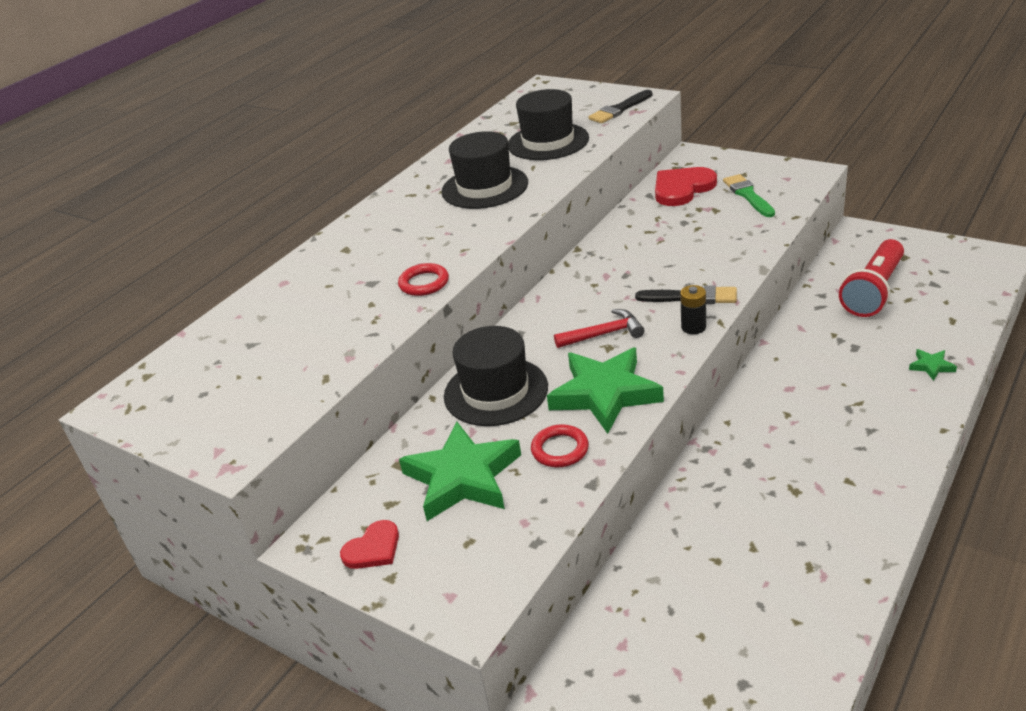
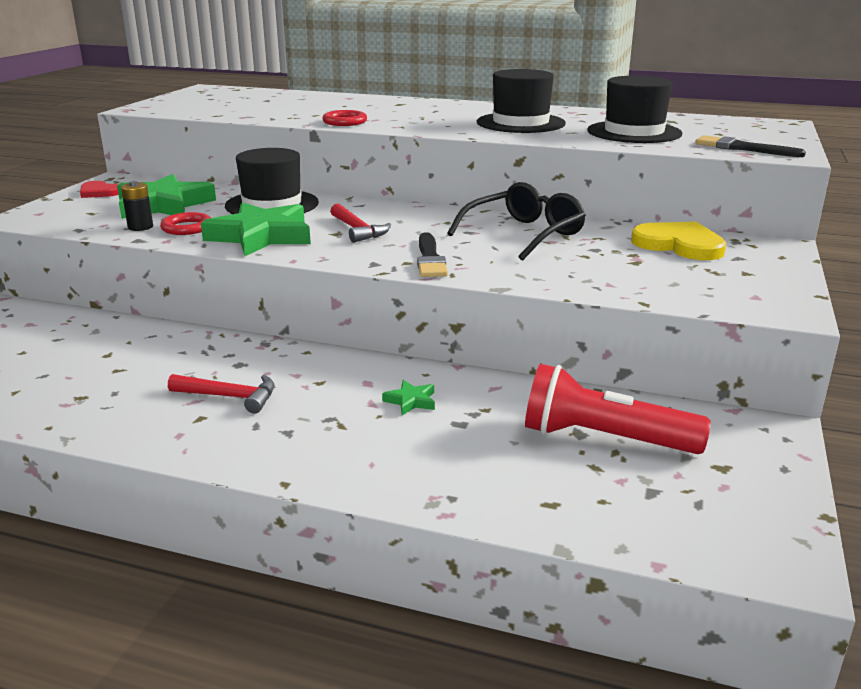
camera: 70 degrees right, 10 degrees down
red heart [655,167,717,206] -> yellow heart [631,222,726,260]
black battery [680,285,706,334] -> black battery moved to [121,181,153,231]
green brush [723,174,775,217] -> none
green star [909,349,957,381] -> green star moved to [382,380,435,415]
none -> red hammer [168,374,275,414]
none -> black glasses [447,182,586,261]

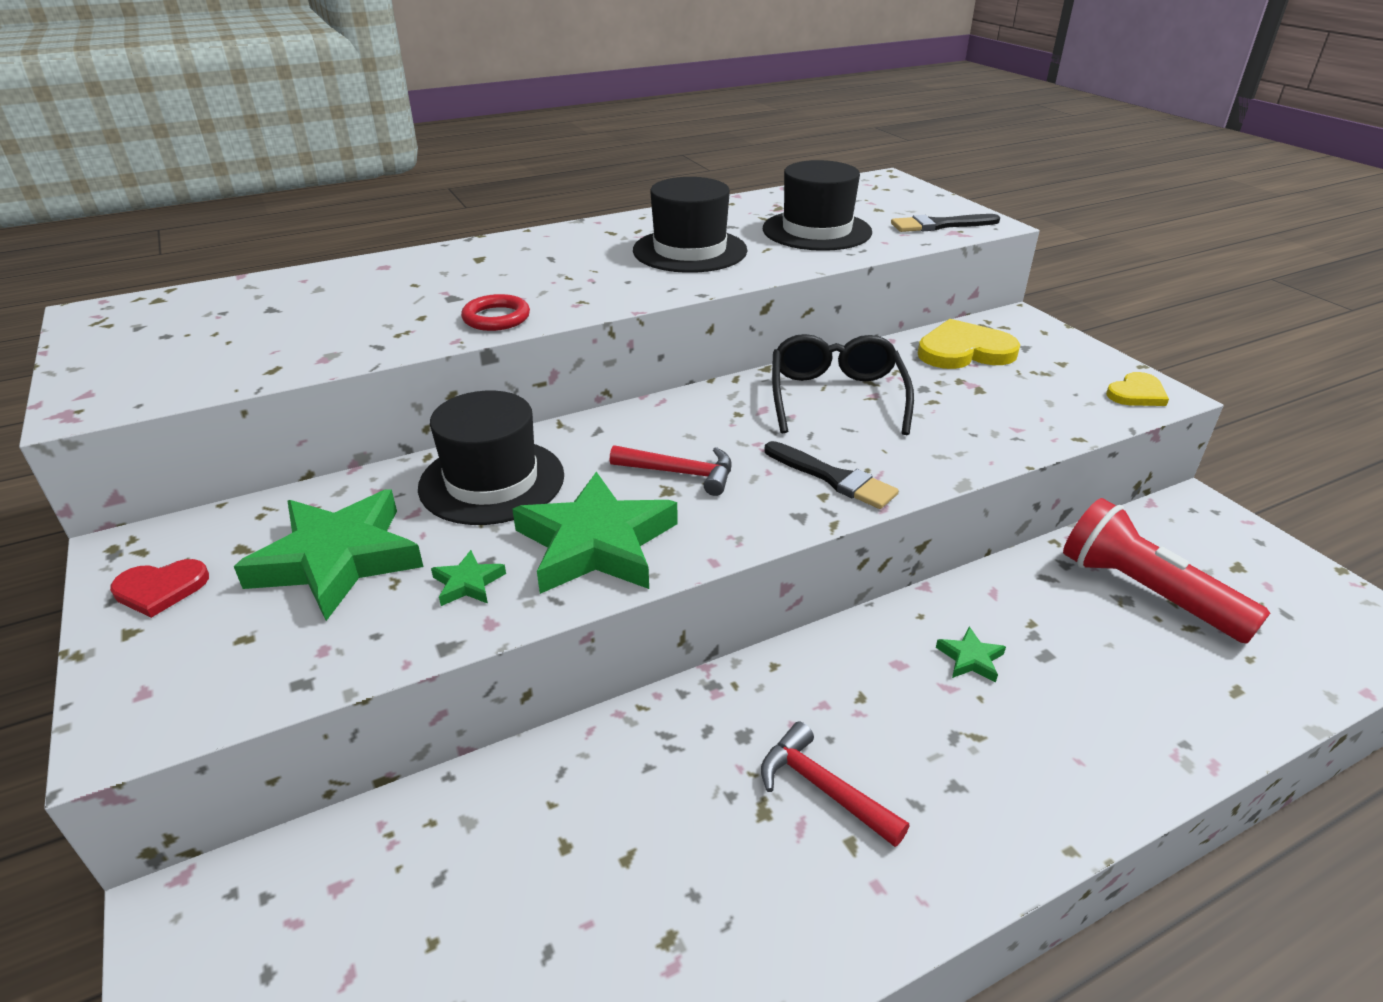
camera: 45 degrees left, 10 degrees up
black battery [121,181,153,231] -> none
red ring [160,212,211,235] -> green star [431,550,506,606]
red hammer [168,374,275,414] -> red hammer turned 105 degrees counterclockwise [761,721,909,847]
red flashlight [525,364,711,454] -> red flashlight turned 75 degrees clockwise [1063,498,1270,644]
none -> yellow heart [1106,372,1169,406]

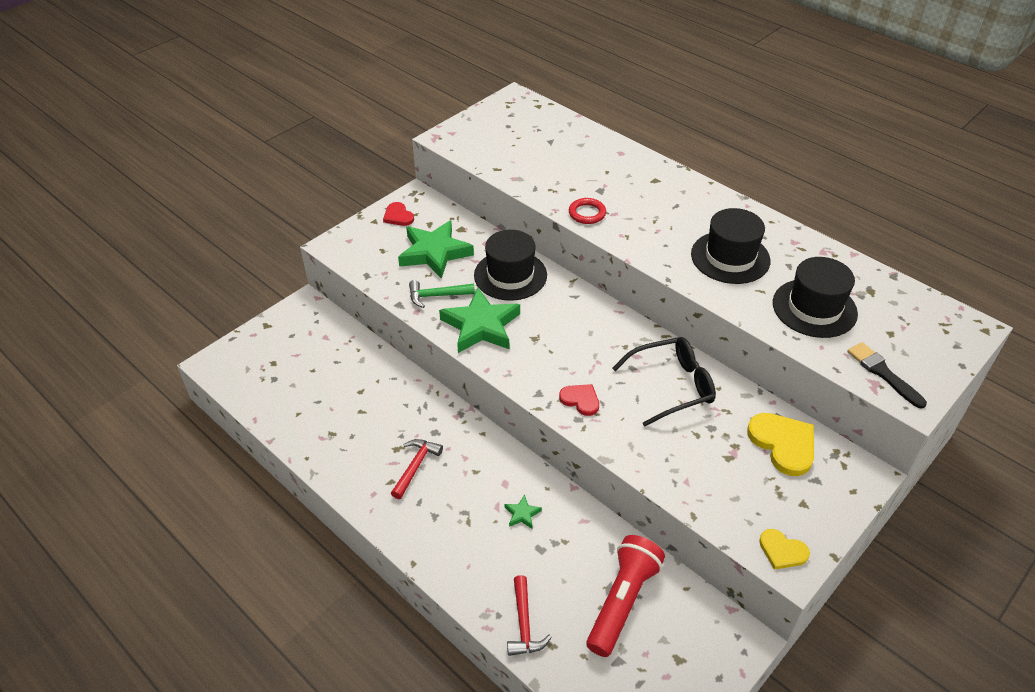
camera: 70 degrees right, 10 degrees up
green star [431,550,506,606] -> green hammer [409,280,475,308]
red hammer [610,445,732,496] -> red hammer moved to [507,575,552,656]
black brush [765,441,898,509] -> red heart [559,384,599,416]

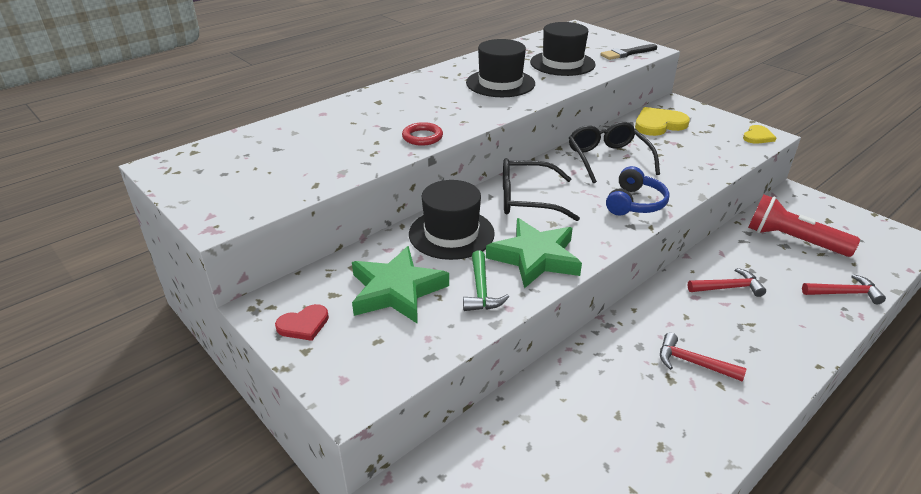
camera: 85 degrees left, 10 degrees down
green star [505,494,542,529] -> red hammer [688,268,766,297]
red heart [559,384,599,416] -> blue headphones [606,166,670,216]
none -> black glasses [503,158,580,221]

